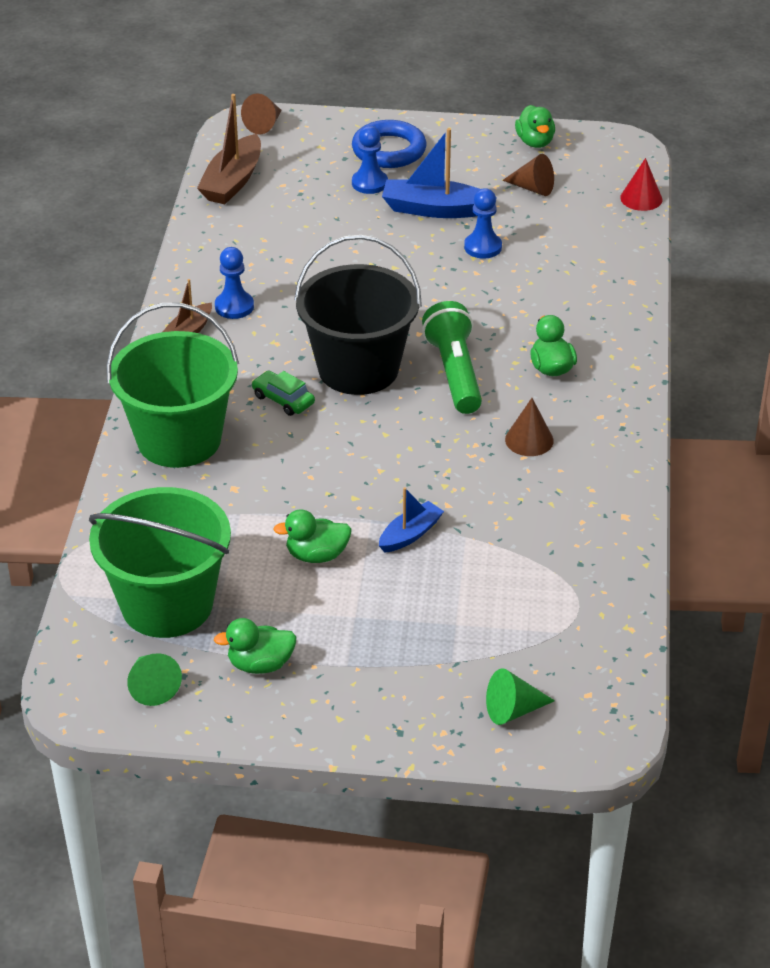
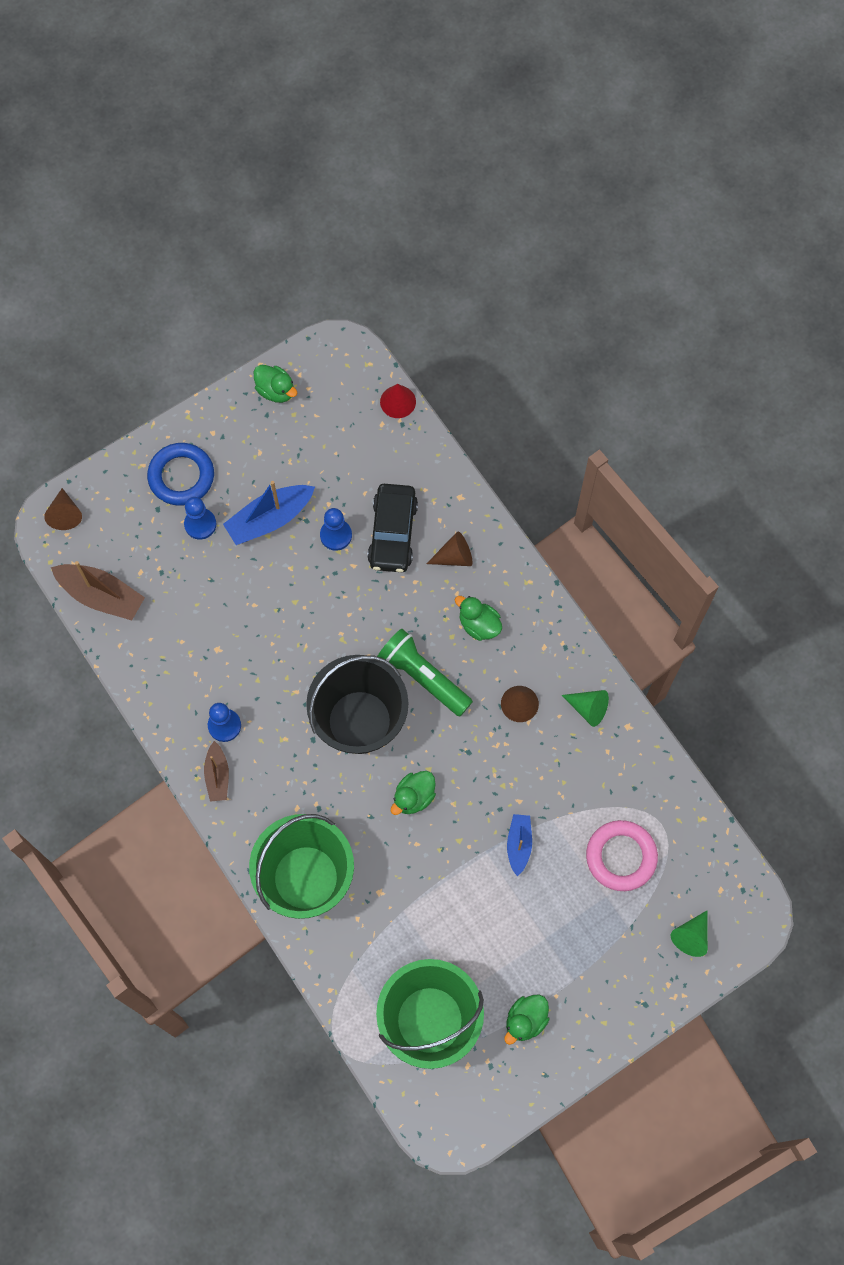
camera: 40 degrees left, 30 degrees up
green cone [127,653,182,706] -> green cone moved to [562,690,609,727]
brown boat [197,94,261,204] -> brown boat turned 45 degrees counterclockwise [51,561,145,620]
green car [252,370,315,416] -> none
green duck [273,509,352,563] -> green duck moved to [391,771,436,815]
brown cone [502,154,554,196] -> brown cone moved to [427,531,472,566]
none -> black car [367,484,418,572]
none -> pink ring [586,820,658,891]

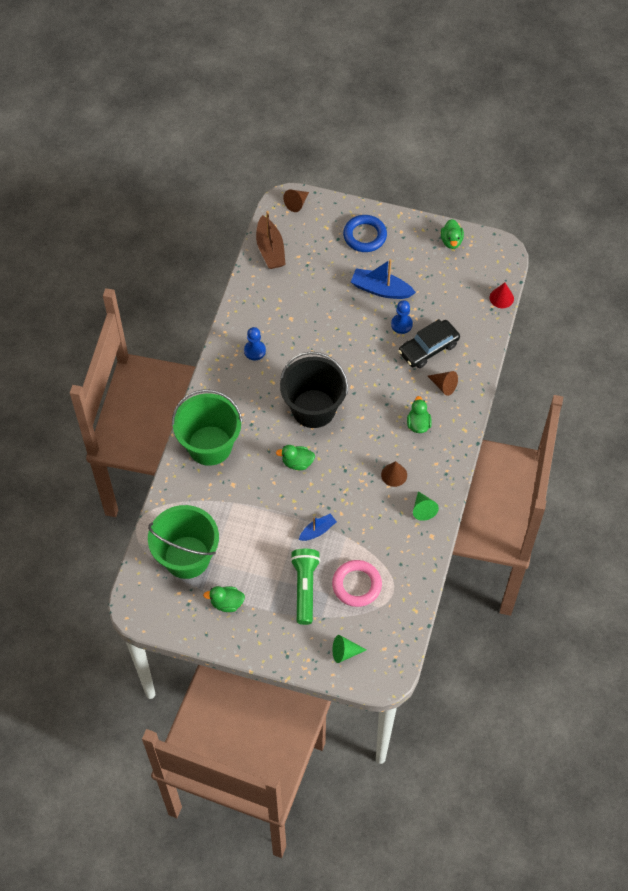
camera: 50 degrees right, 10 degrees down
blue pawn [184,497,216,539] -> none
brown boat [204,741,229,802] -> none
green flashlight [377,629,473,716] -> green flashlight moved to [290,549,321,625]

